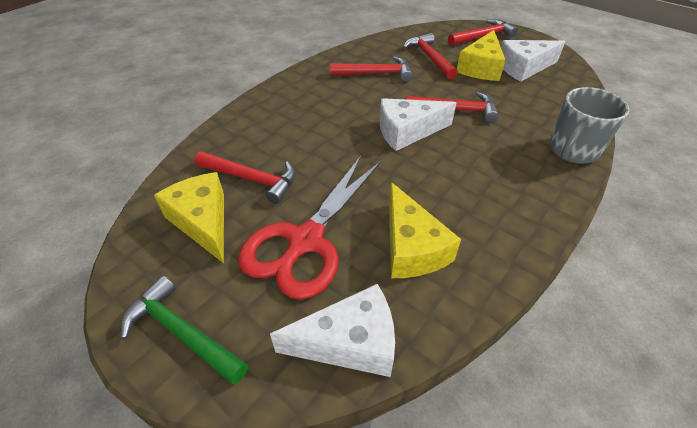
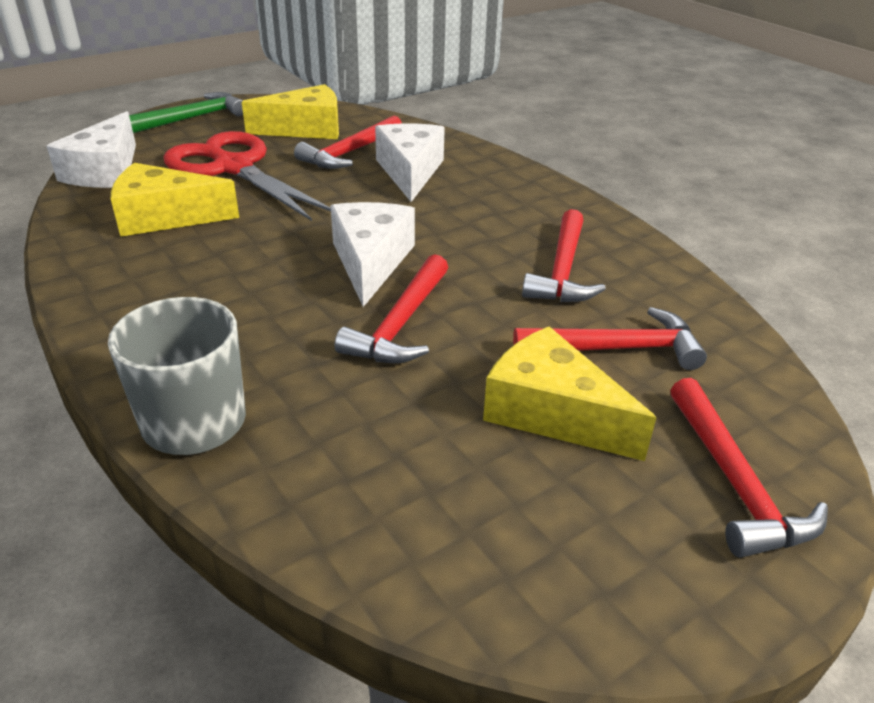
camera: 105 degrees right, 10 degrees down
white cheese [501,40,566,82] -> white cheese moved to [375,123,445,202]

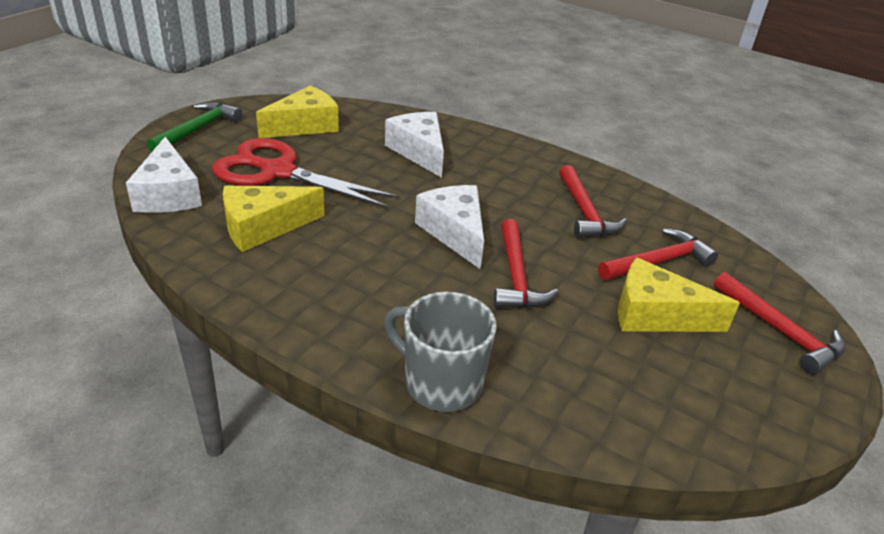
camera: 25 degrees left, 0 degrees up
red hammer [294,115,402,169] -> none

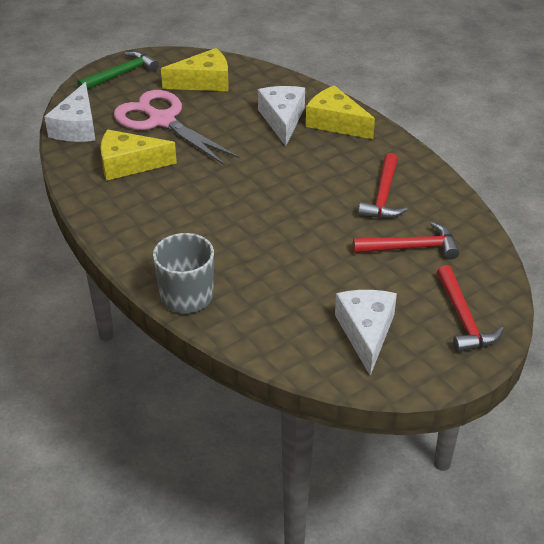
camera: 25 degrees right, 5 degrees up
red scissors [212,138,399,208] -> pink scissors [114,90,240,165]
white cheese [415,185,484,270] -> white cheese moved to [335,290,397,376]
red hammer [494,219,558,308] -> none
yellow cheese [618,257,740,332] -> yellow cheese moved to [306,85,375,139]

